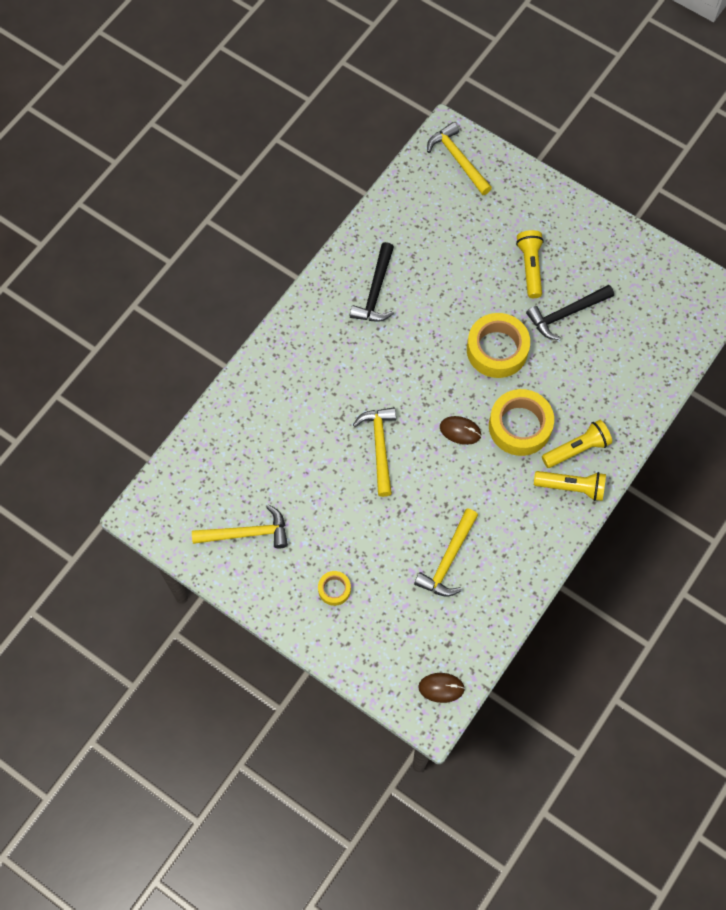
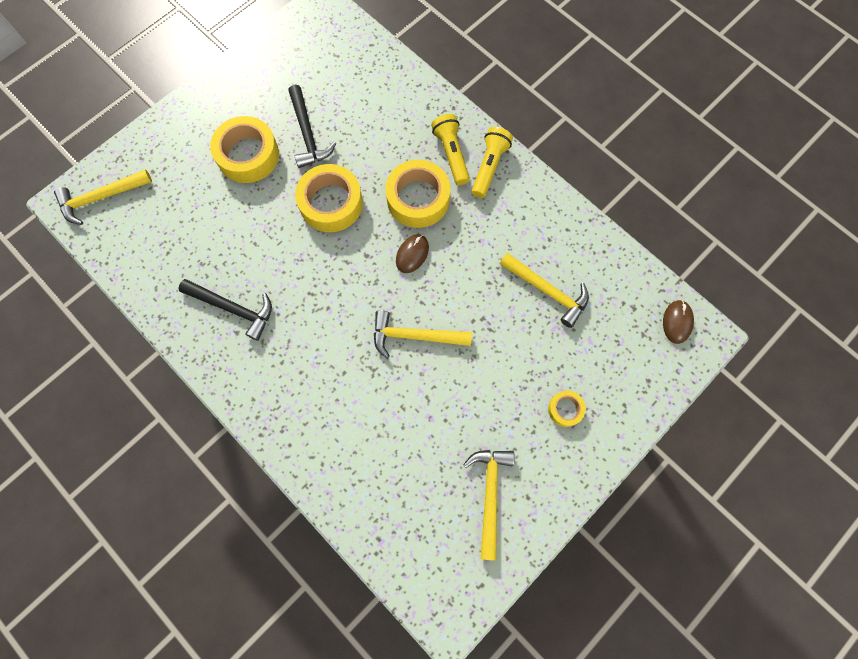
camera: 80 degrees left, 5 degrees up
yellow flashlight [516,230,544,298] -> yellow tape [210,116,279,183]

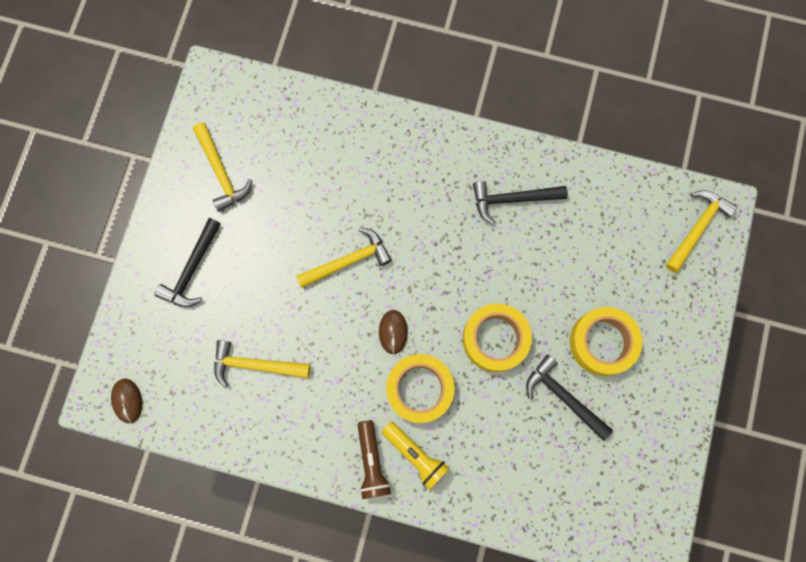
camera: 150 degrees right, 5 degrees up
yellow flashlight [472,127,513,198] -> brown flashlight [358,420,391,499]
yellow tape [548,390,586,427] -> black hammer [154,218,221,307]

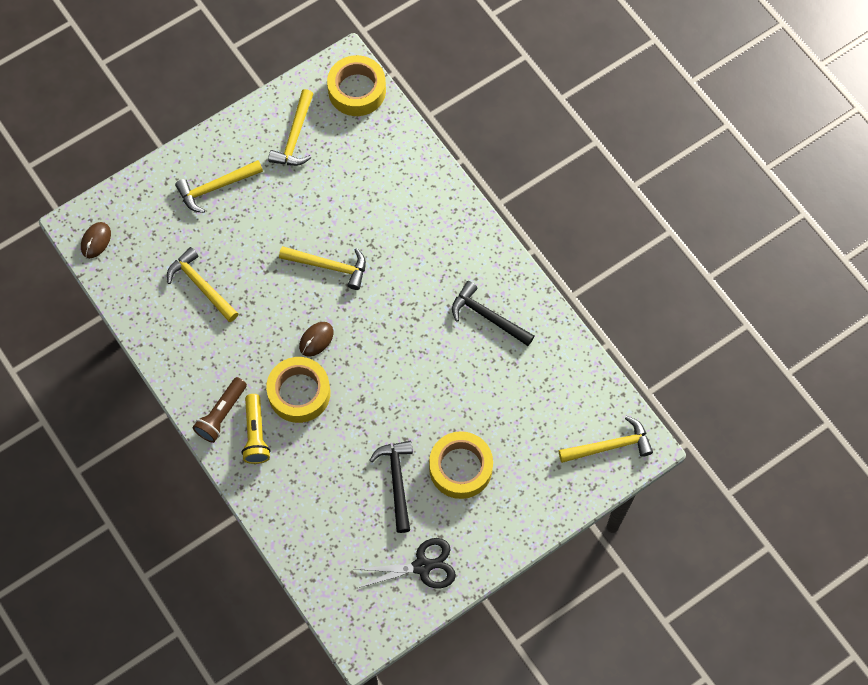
camera: 40 degrees right, 10 degrees down
black hammer [154,218,221,307] -> yellow hammer [175,160,263,213]
yellow tape [463,303,532,372] -> yellow tape moved to [327,55,386,116]
none -> black scissors [355,538,456,588]

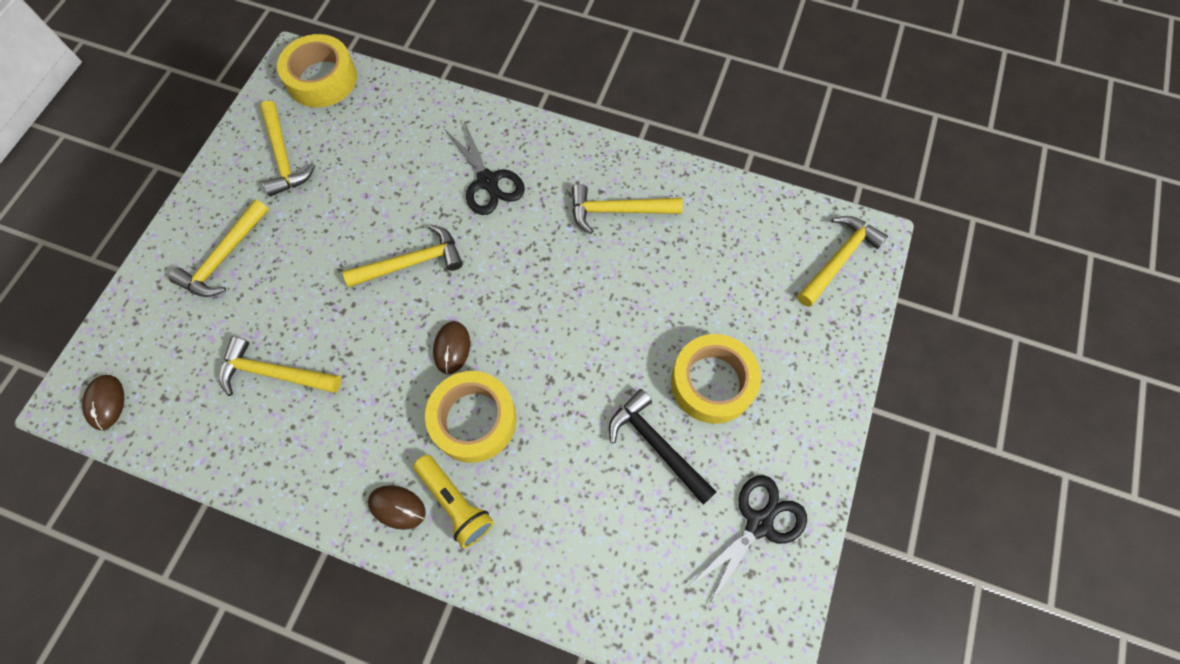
camera: 35 degrees left, 0 degrees up
brown flashlight [193,377,247,443] -> brown mouse [368,485,426,530]
black hammer [452,281,534,346] -> yellow hammer [572,184,683,234]
none -> black scissors [445,120,525,215]

